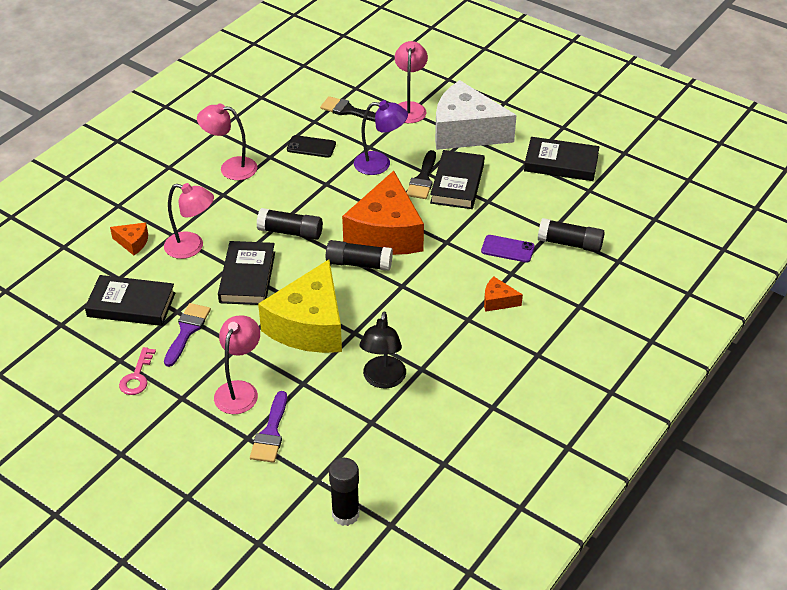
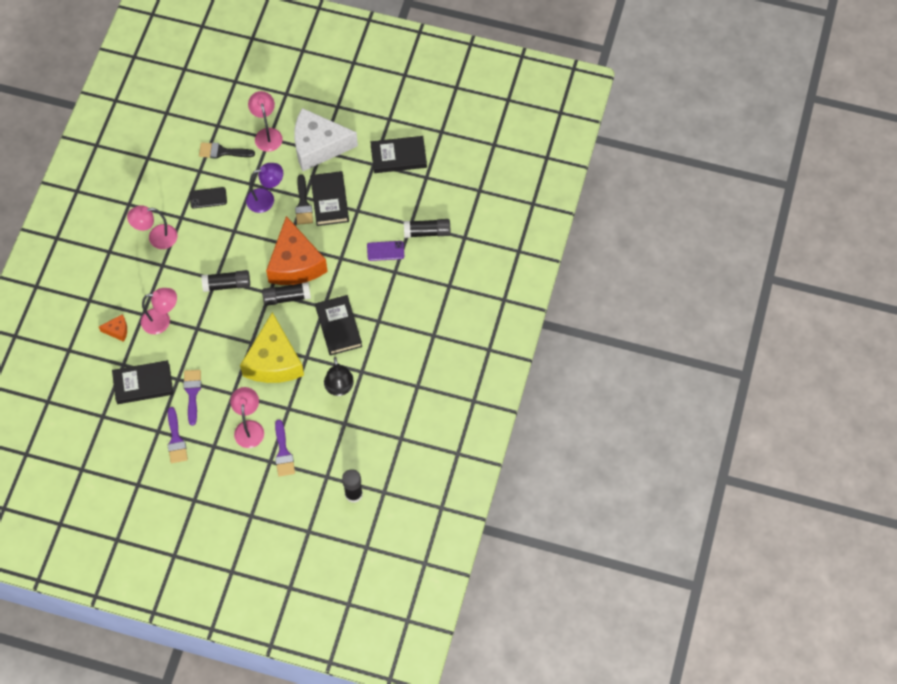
camera: 20 degrees left, 20 degrees up
pink key [119,347,156,395] -> purple brush [168,407,188,463]
black book [218,241,275,305] -> black book moved to [315,295,362,356]
orange cheese [484,277,523,312] -> none

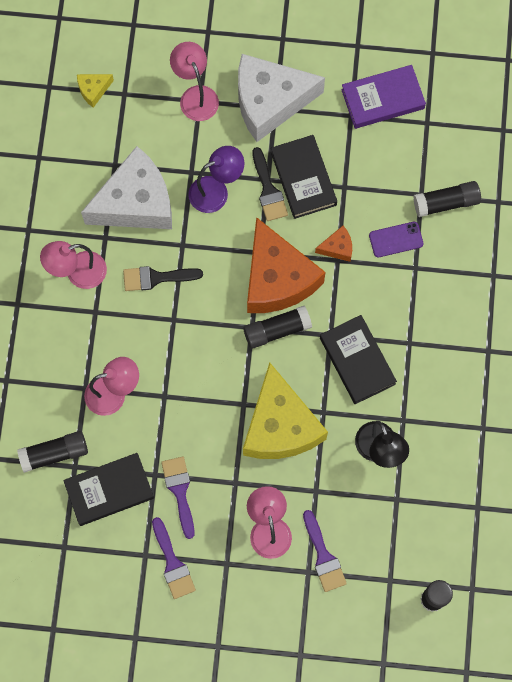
camera: 10 degrees left, 10 degrees up
orange cheese [99,314,127,342] -> orange cheese moved to [315,226,352,262]
black phone [190,187,227,208] -> white cheese [81,146,172,229]
black brush [199,142,255,159] -> black brush moved to [123,266,203,291]
black glue stick [201,270,250,292] -> black glue stick moved to [17,431,88,473]
black book [370,136,427,173] -> purple book [341,65,426,129]
none -> yellow cheese [77,74,114,108]

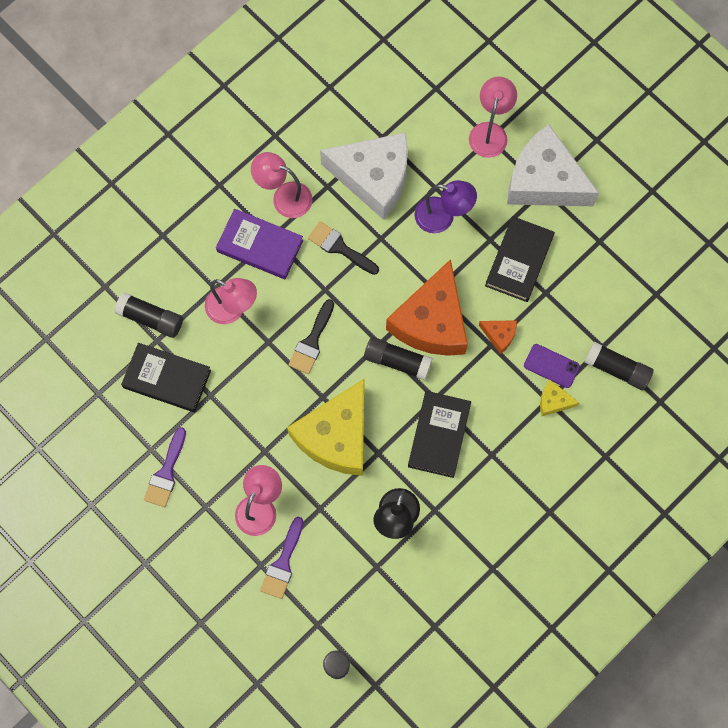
camera: 40 degrees right, 0 degrees up
yellow cheese [77,74,114,108] -> yellow cheese moved to [540,380,579,416]
purple brush [161,457,195,539] -> none
black brush [252,147,288,221] -> black brush moved to [289,299,334,374]
purple book [341,65,426,129] -> purple book moved to [216,209,303,279]

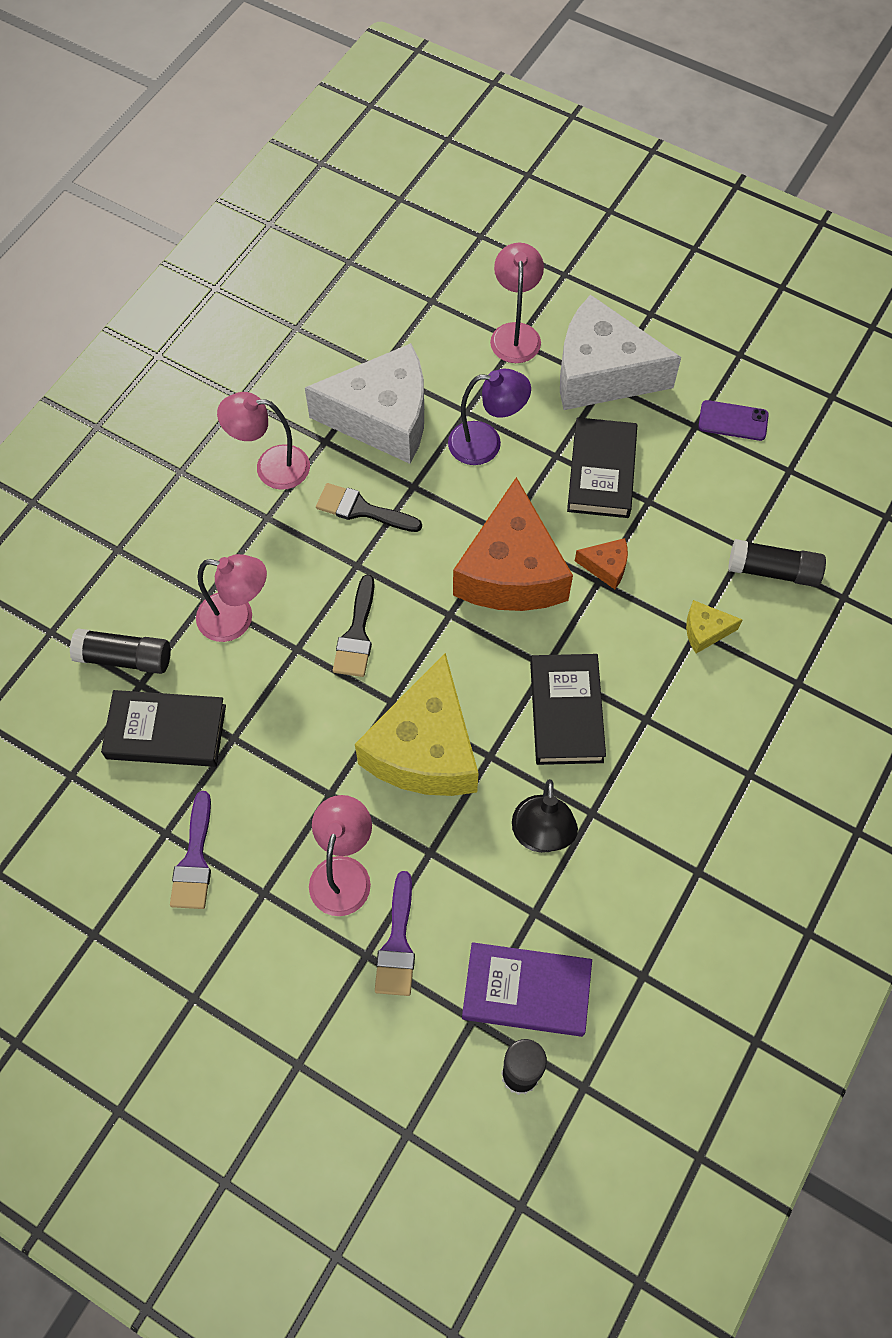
camera: 15 degrees left, 10 degrees down
purple book [216,209,303,279] -> purple book moved to [462,942,592,1037]
black glue stick [364,337,433,380] -> none
purple phone [524,344,580,388] -> purple phone moved to [698,400,769,441]

